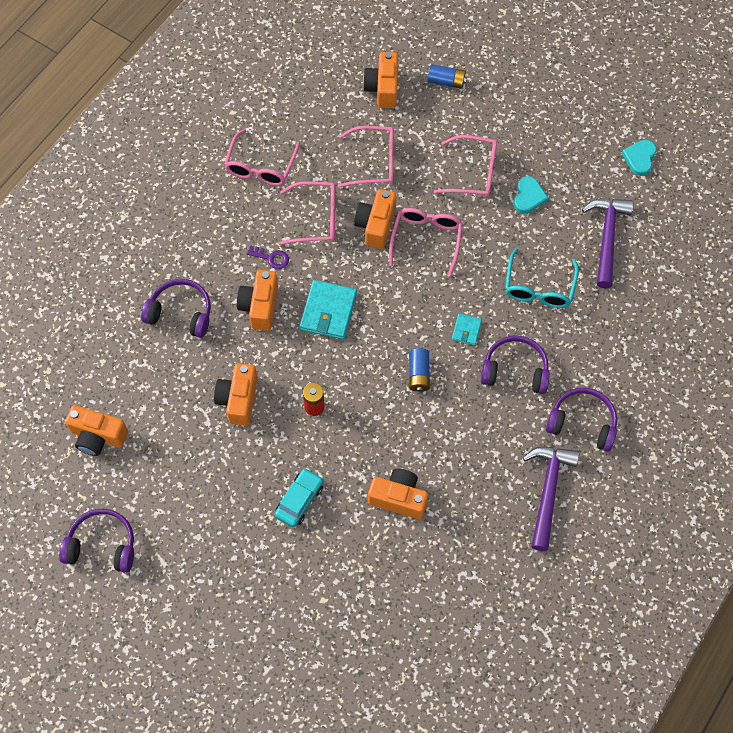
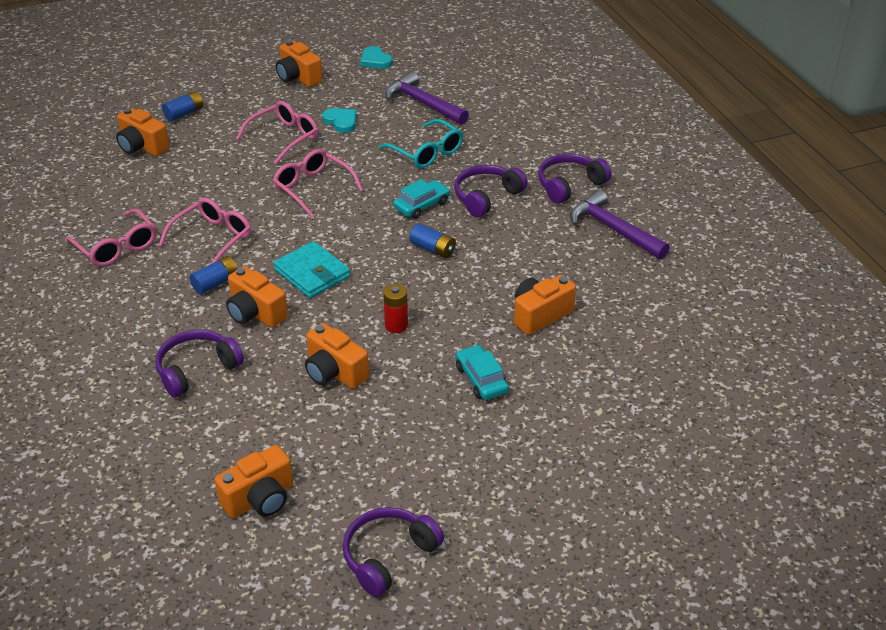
camera: 55 degrees left, 25 degrees down
purple key [247,245,289,269] -> blue battery [189,256,238,294]
pink glasses [338,126,394,188] -> none
orange camera [354,189,396,249] -> orange camera moved to [276,40,323,87]
turquoise wallet [452,313,482,345] -> turquoise car [393,179,450,219]

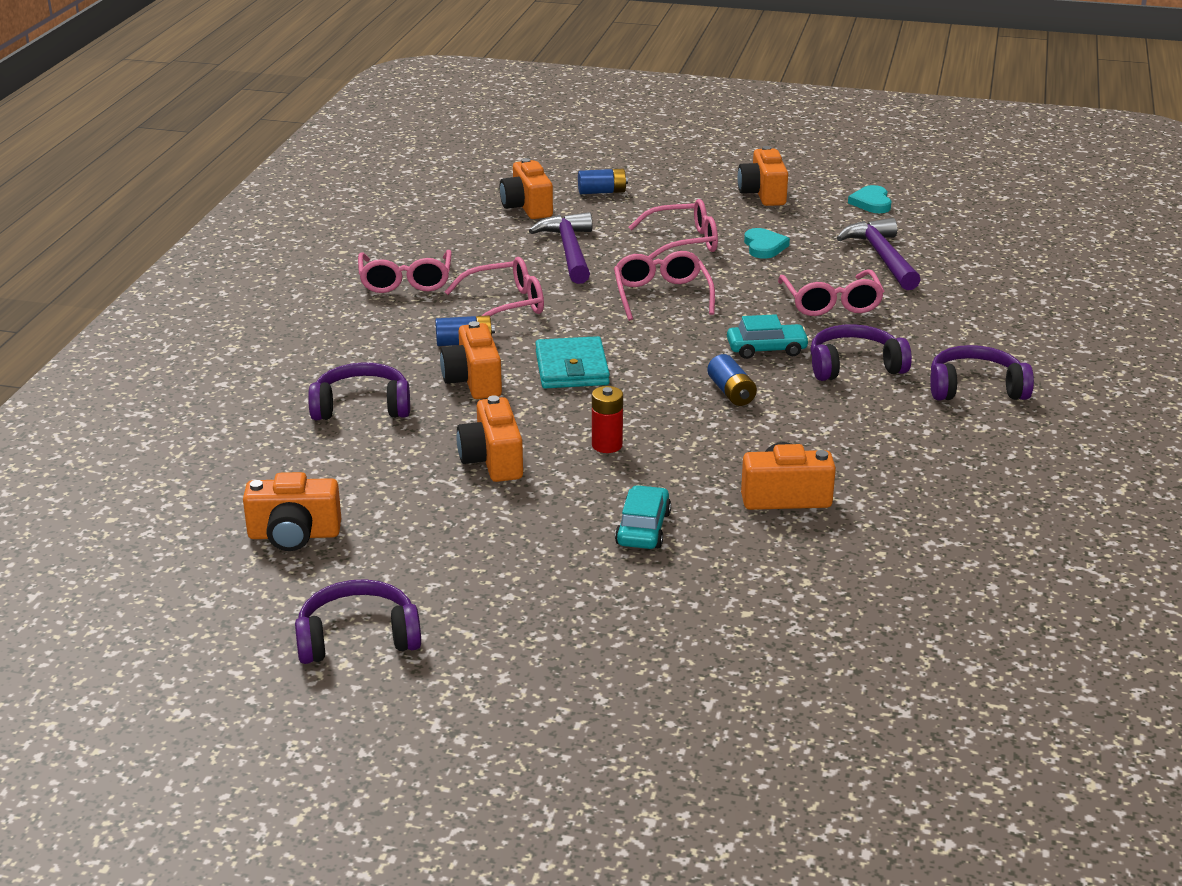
camera: 35 degrees right, 10 degrees down
turquoise glasses [379,119,463,168] -> pink glasses [778,270,884,316]
purple hammer [570,190,670,259] -> purple hammer moved to [529,212,592,284]

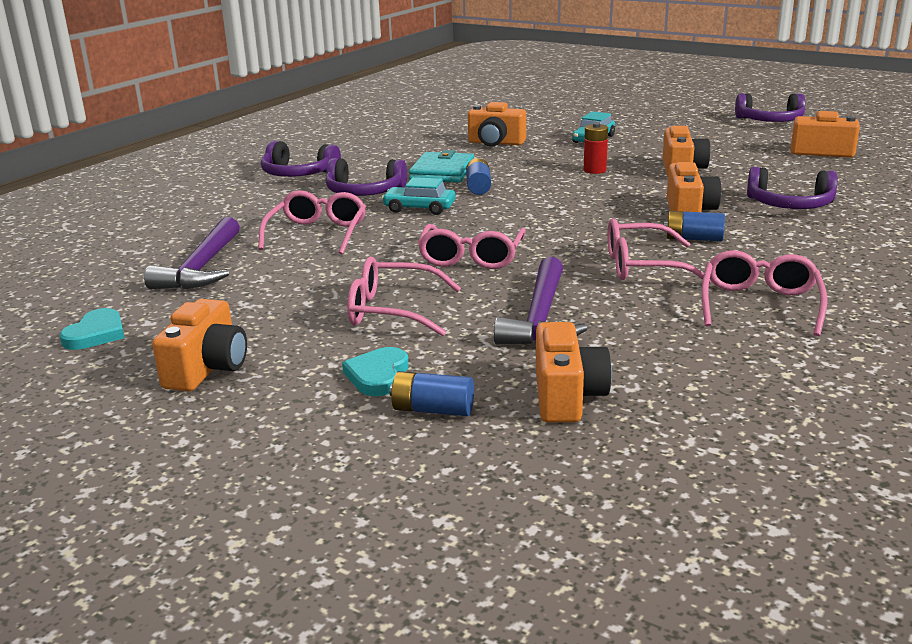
camera: 160 degrees left, 5 degrees down
turquoise wallet [535,336,610,389] -> turquoise wallet moved to [409,150,474,183]
turquoise heart [744,228,790,259] -> turquoise heart moved to [342,347,409,396]

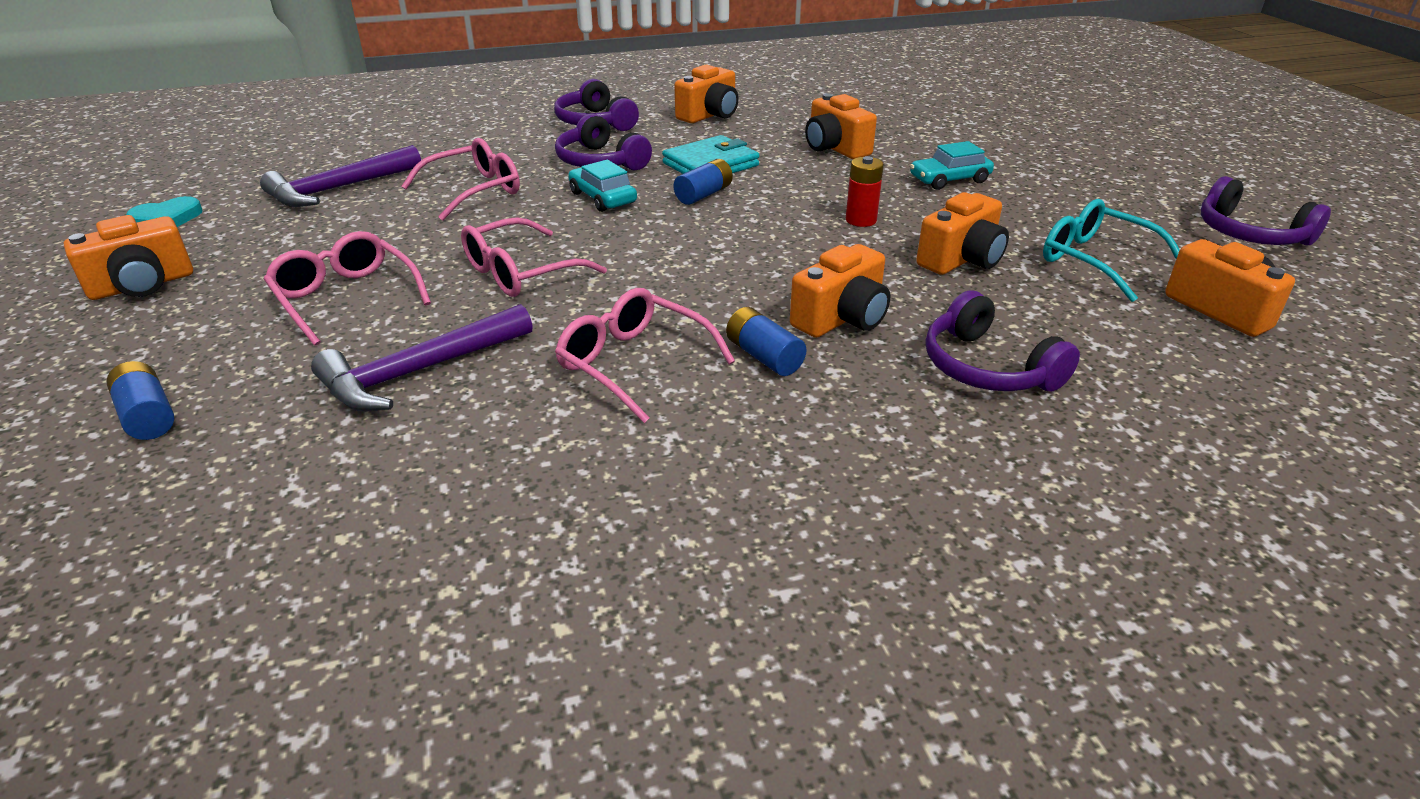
camera: 40 degrees right, 10 degrees up
turquoise heart [342,347,409,396] -> none
orange camera [536,322,612,423] -> orange camera moved to [674,65,739,123]
pink glasses [702,250,827,336] -> none
none -> turquoise glasses [1043,199,1180,302]

